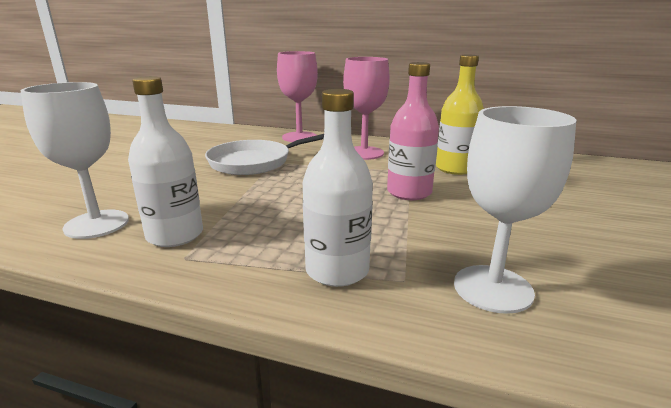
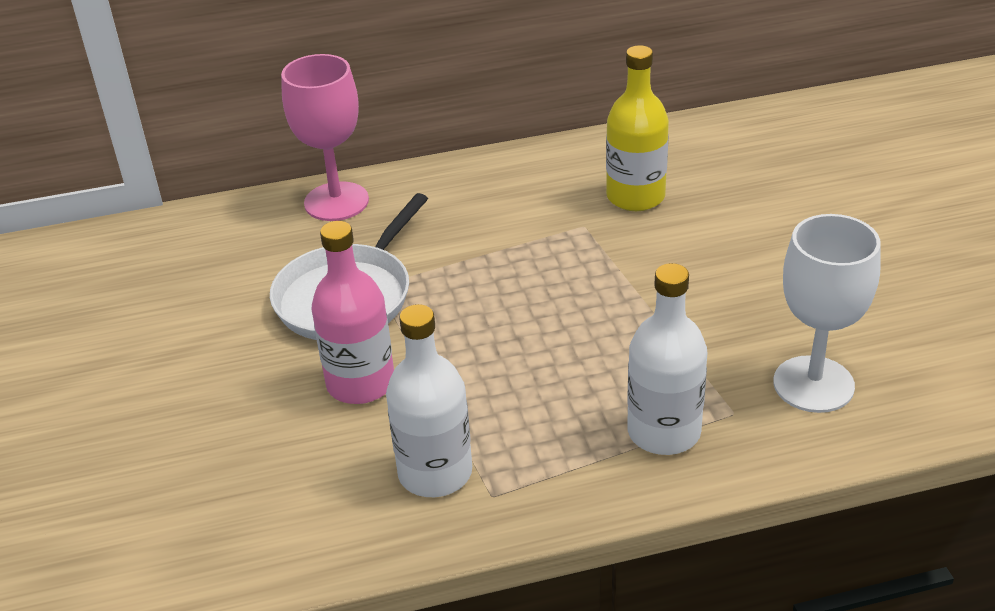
camera: 30 degrees left, 15 degrees up
white goblet [21,82,129,239] -> none
pink goblet [343,57,390,160] -> none
pink bottle [387,62,439,200] -> pink bottle moved to [312,221,394,404]

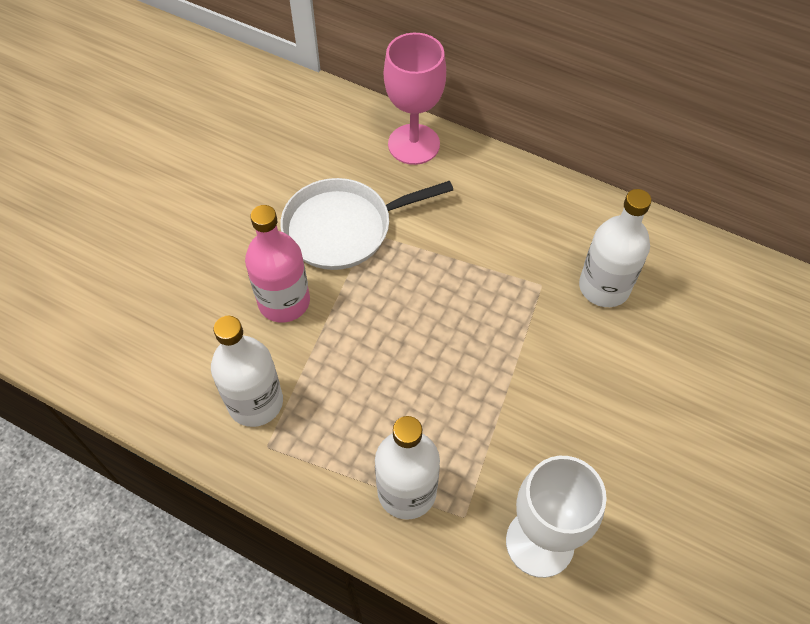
camera: 40 degrees right, 20 degrees up
yellow bottle [606,45,669,211] -> white bottle [579,189,652,307]

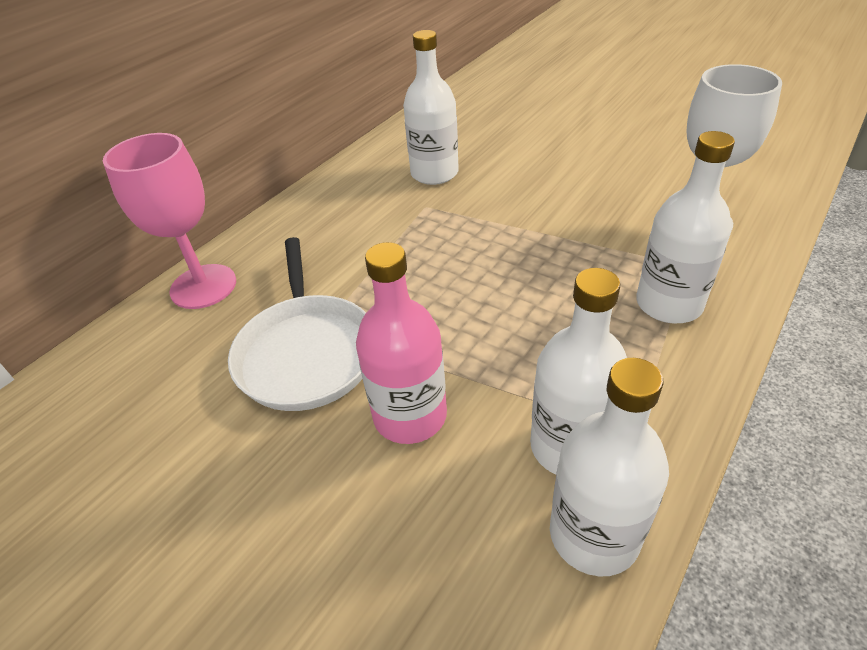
camera: 80 degrees left, 15 degrees down
none -> white bottle [550,358,669,577]

